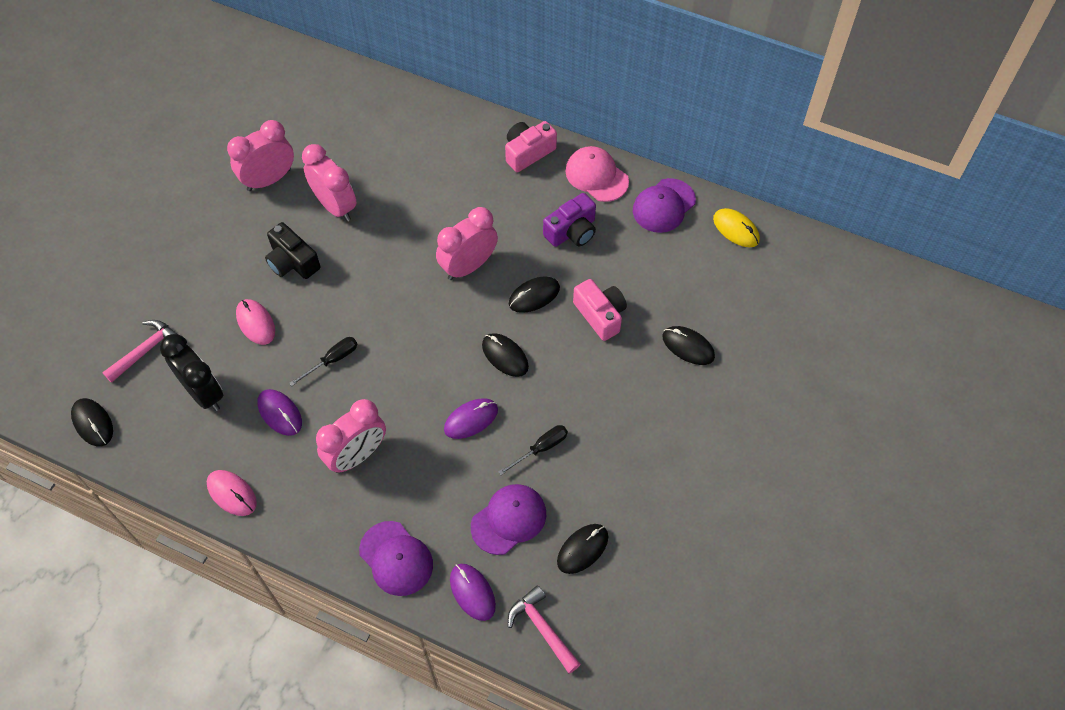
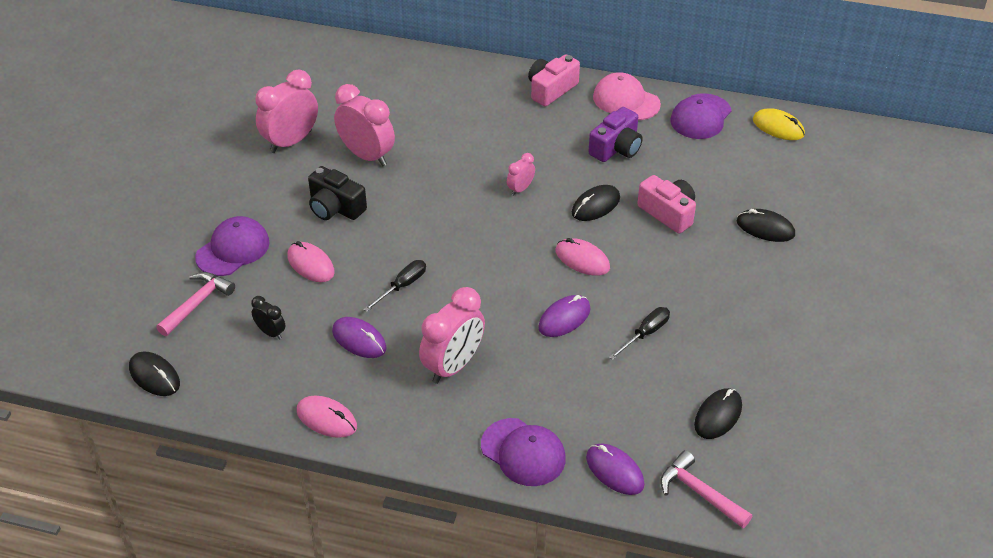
camera: 10 degrees left, 15 degrees down
black clock [160,334,224,411] -> black clock [251,296,285,340], size x0.50
pink clock [436,207,498,280] -> pink clock [507,153,535,196], size x0.50
purple cap [471,484,546,555] -> purple cap moved to [195,216,270,276]
black mouse [482,333,529,377] -> pink mouse [555,238,610,276]

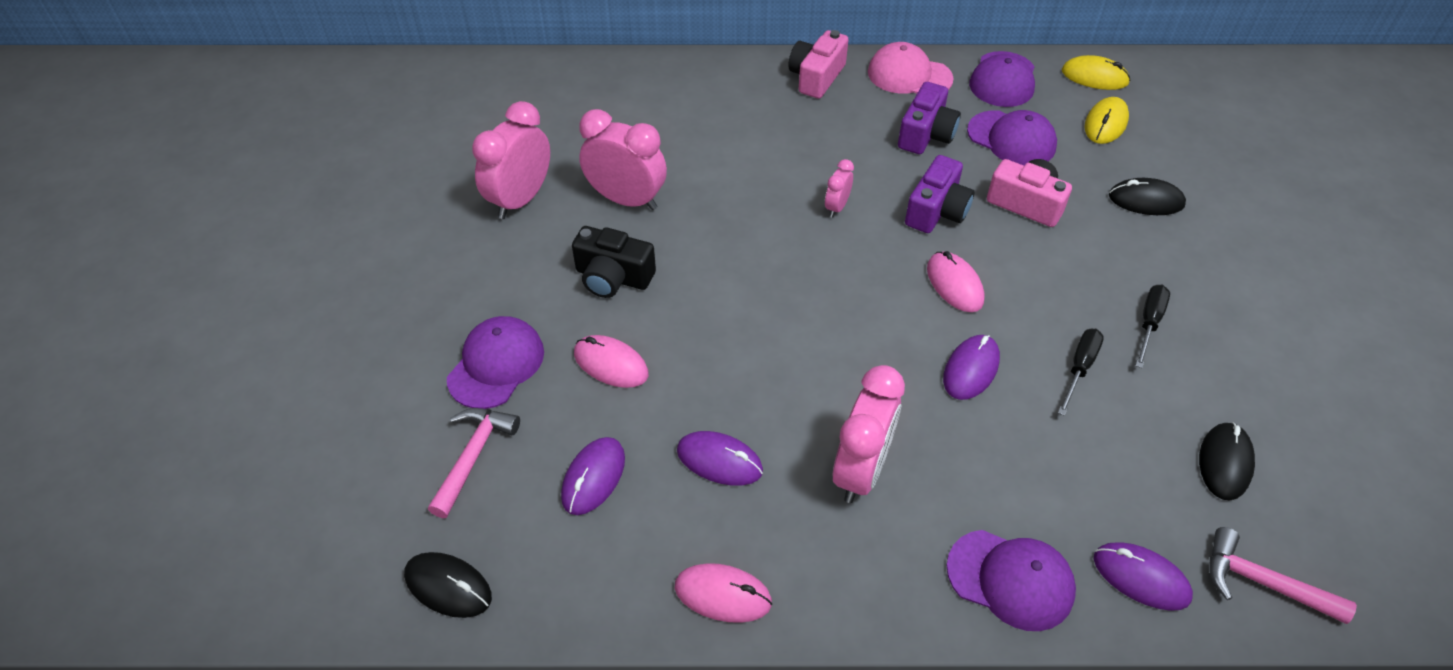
camera: 15 degrees left, 5 degrees up
black clock [251,296,285,340] -> purple mouse [561,437,625,515]
black screwdriver [363,260,426,312] -> black screwdriver moved to [1135,285,1170,368]
pink mouse [555,238,610,276] -> pink mouse turned 45 degrees clockwise [927,251,985,312]
black mouse [572,185,620,221] -> purple camera [905,155,974,233]
none -> purple cap [967,110,1057,165]
none -> yellow mouse [1084,97,1129,144]

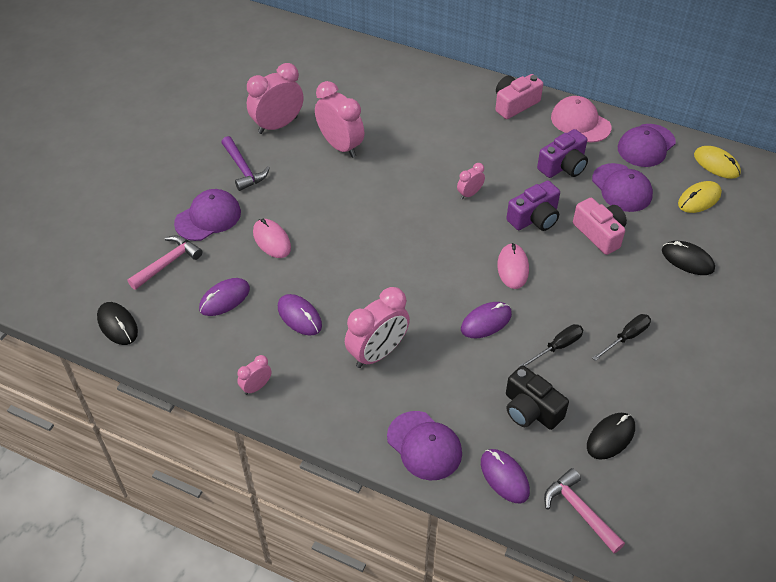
camera: 25 degrees right, 0 degrees up
black camera [572,226,656,298] -> black camera moved to [506,366,569,430]
pink mouse [675,563,772,623] -> pink clock [237,355,272,395]
none -> purple hammer [221,136,270,191]

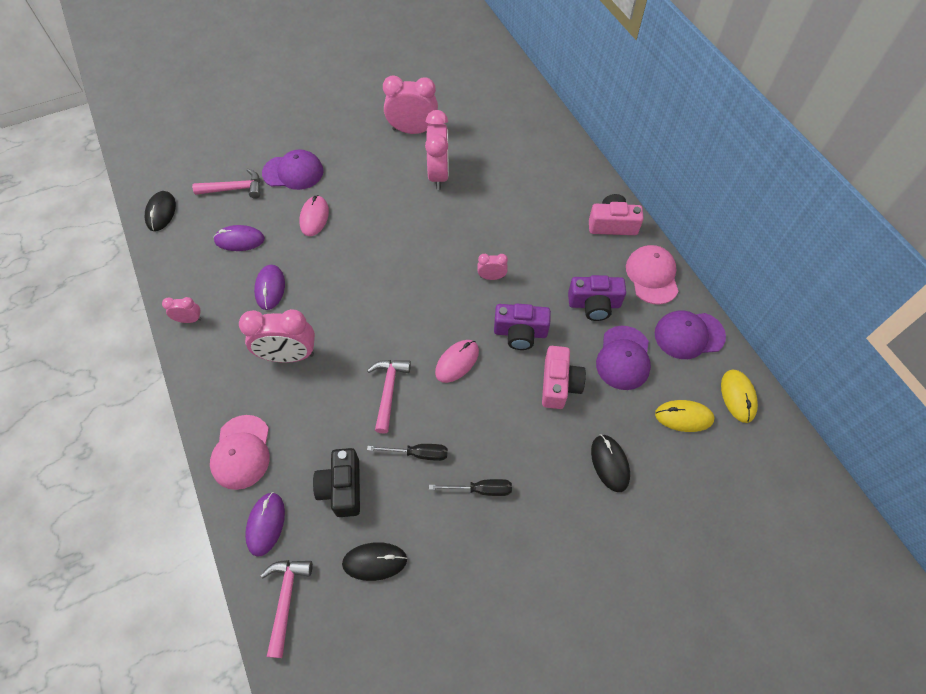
camera: 40 degrees right, 10 degrees up
purple hammer [221,136,270,191] -> none
purple cap [387,411,462,480] -> pink cap [210,415,270,490]
purple mouse [461,302,512,338] -> pink hammer [367,360,411,434]

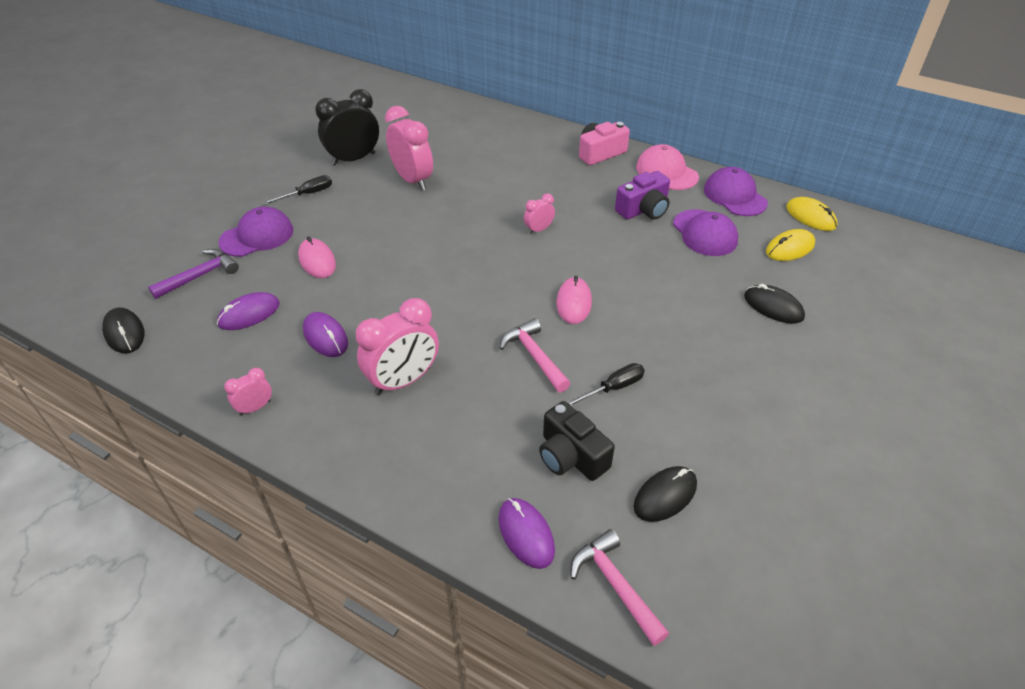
camera: 35 degrees left, 15 degrees down
pink hammer [192,169,260,199] -> purple hammer [148,249,239,299]
pink cap [210,415,270,490] -> none
pink clock [383,75,438,134] -> black clock [315,89,379,166]
black screwdriver [429,479,512,496] -> black screwdriver moved to [262,175,332,205]
purple camera [494,304,551,350] -> none
pink camera [542,346,586,409] -> none
purple cap [655,310,726,359] -> purple cap turned 105 degrees clockwise [704,167,768,216]

